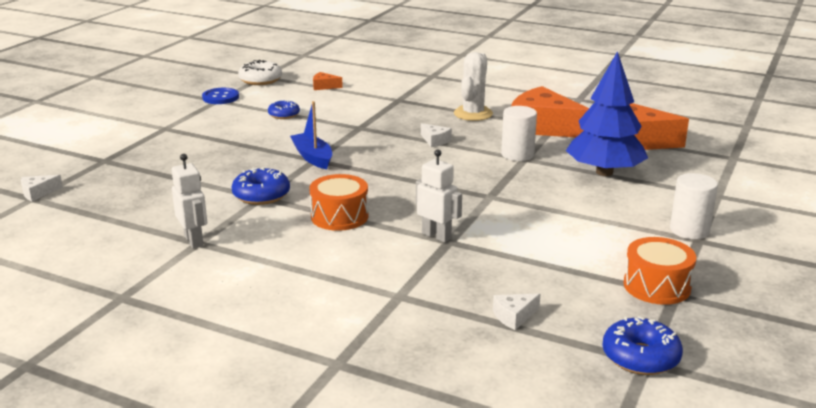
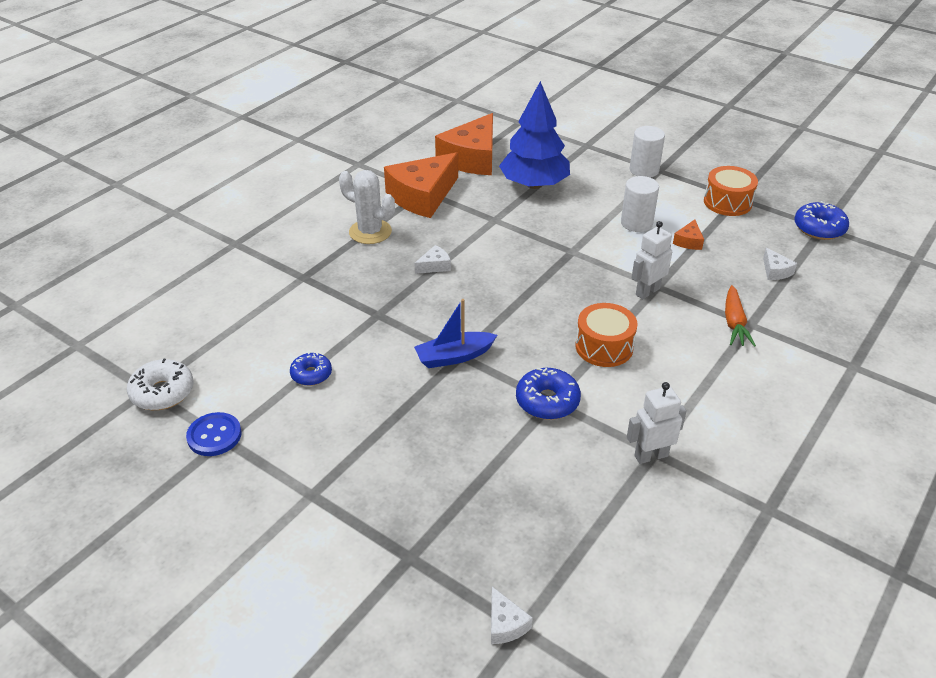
camera: 80 degrees left, 15 degrees up
orange cheese [313,72,343,90] -> orange cheese moved to [673,220,704,250]
white cylinder [501,106,537,161] -> white cylinder moved to [621,176,659,232]
none -> orange carrot [725,285,756,347]

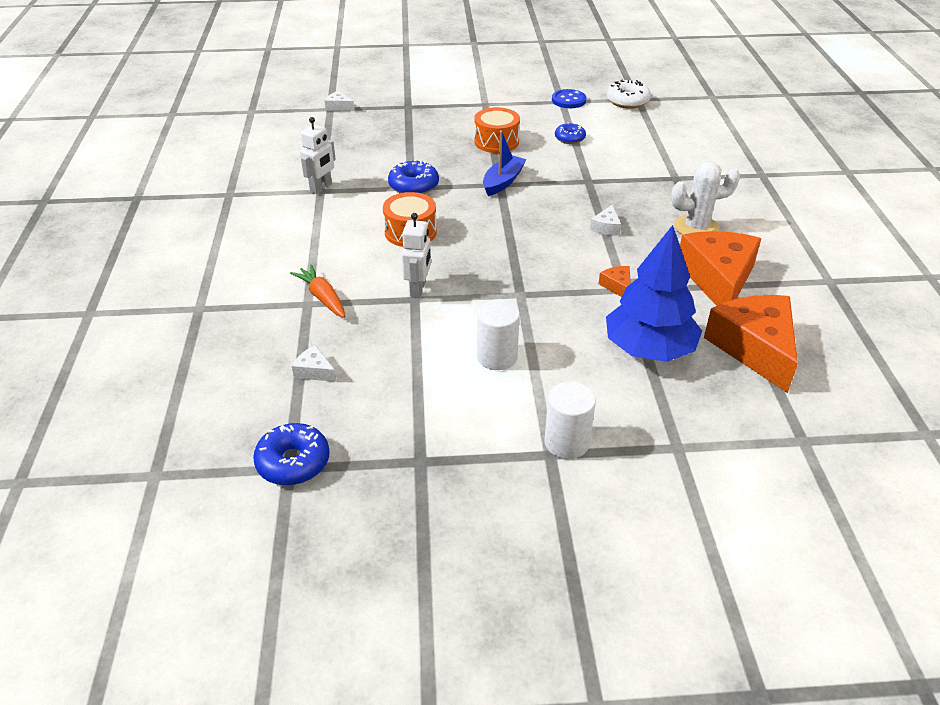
camera: 140 degrees right, 0 degrees up
orange cheese [673,220,704,250] -> orange cheese moved to [599,266,631,297]
orange drum [704,166,758,216] -> orange drum moved to [474,107,520,153]

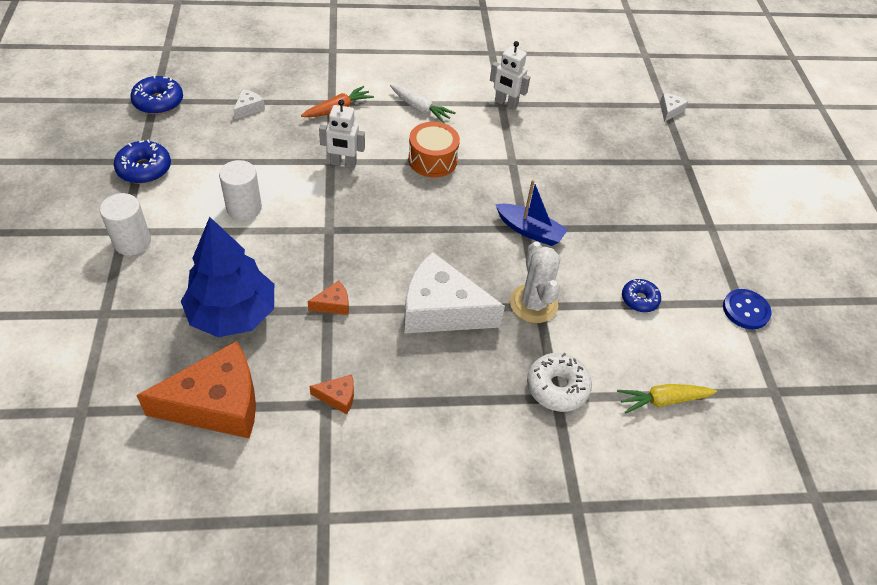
camera: 85 degrees right, 10 degrees up
blue donut [388,159,439,194] -> blue donut moved to [114,140,171,184]
orange drum [474,107,520,153] -> none
white cheese [590,205,621,235] -> white cheese [404,252,505,334], size x2.41
white donut [607,80,651,109] -> white donut moved to [527,353,592,412]
white cactus [671,161,740,235] -> white cactus moved to [510,241,560,323]
orange cheese [680,231,761,306] -> orange cheese [309,375,354,414], size x0.41
none -> white carrot [390,84,455,123]
none -> yellow carrot [617,384,717,414]

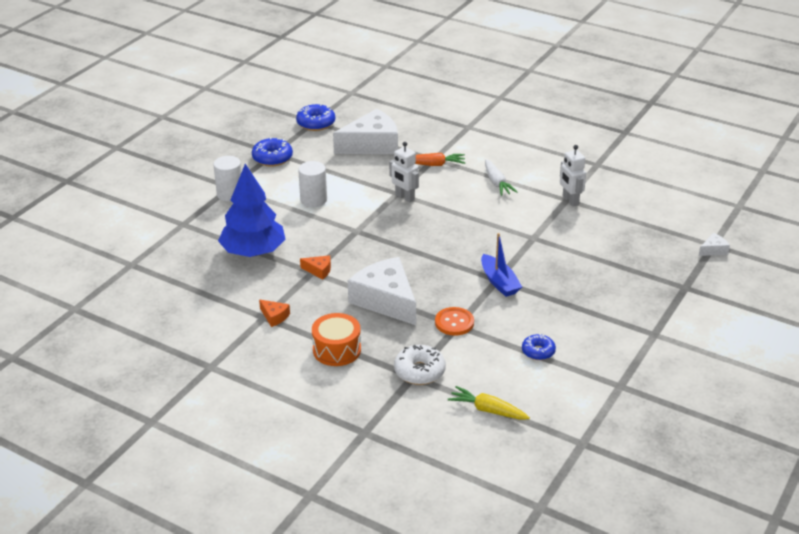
camera: 40 degrees right, 15 degrees down
orange cheese [136,341,256,439] -> none
white cheese [233,89,265,119] -> white cheese [333,109,398,154], size x2.41
orange drum [408,122,460,177] -> orange drum moved to [312,313,361,366]
white cactus [510,241,560,323] -> orange button [435,307,474,336]
blue button [723,289,772,329] -> none

